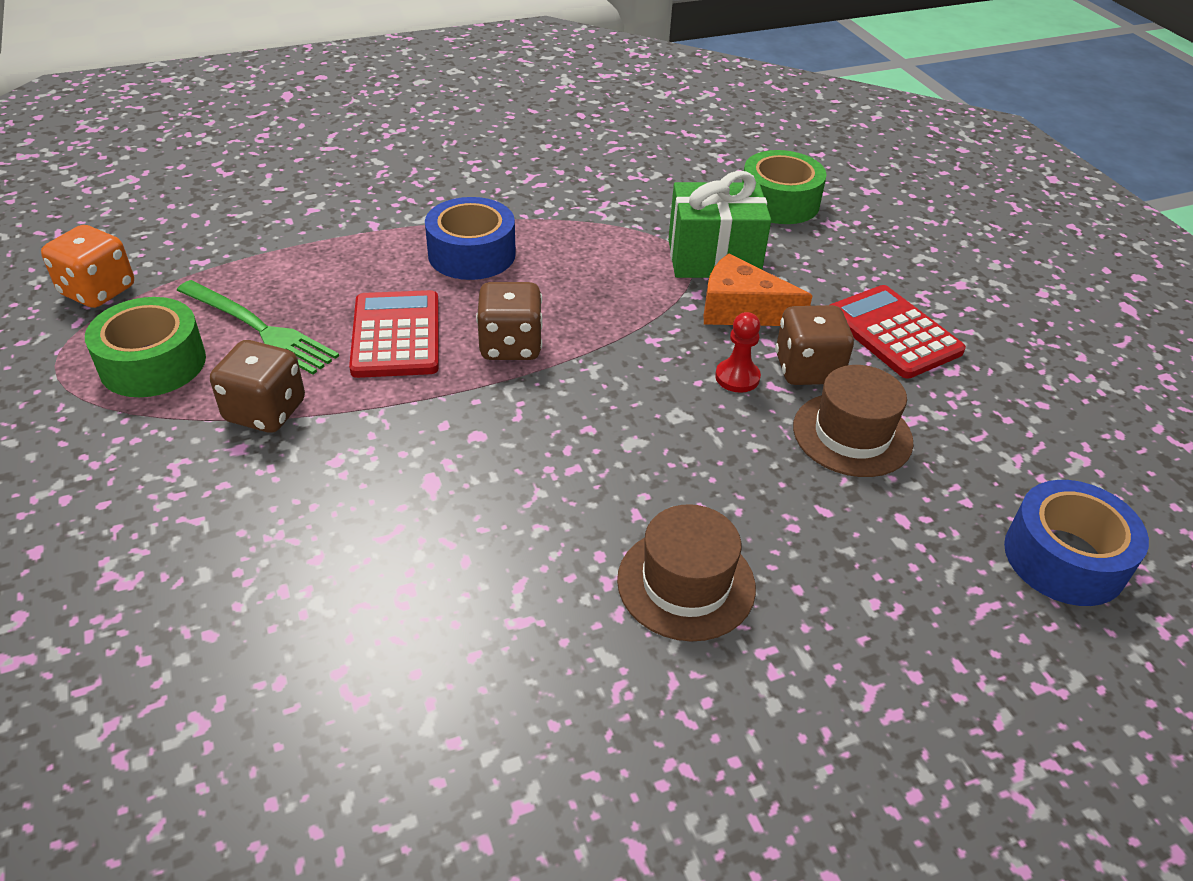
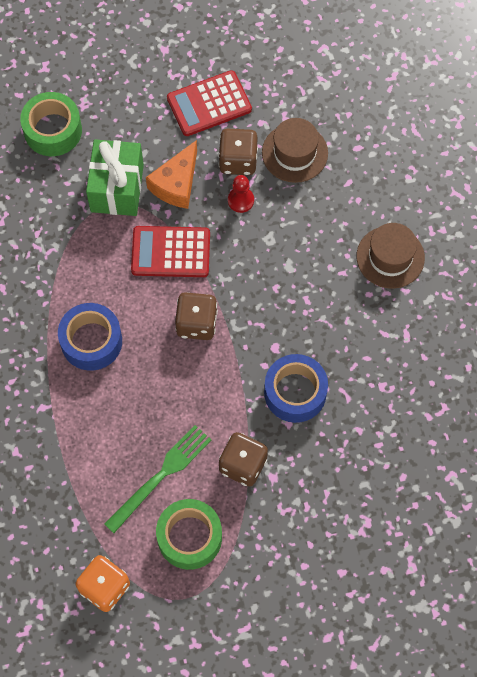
camera: 80 degrees left, 25 degrees up
red calculator [349,290,439,378] -> red calculator moved to [131,226,210,277]
blue tape [1004,480,1149,606] -> blue tape moved to [264,354,328,423]

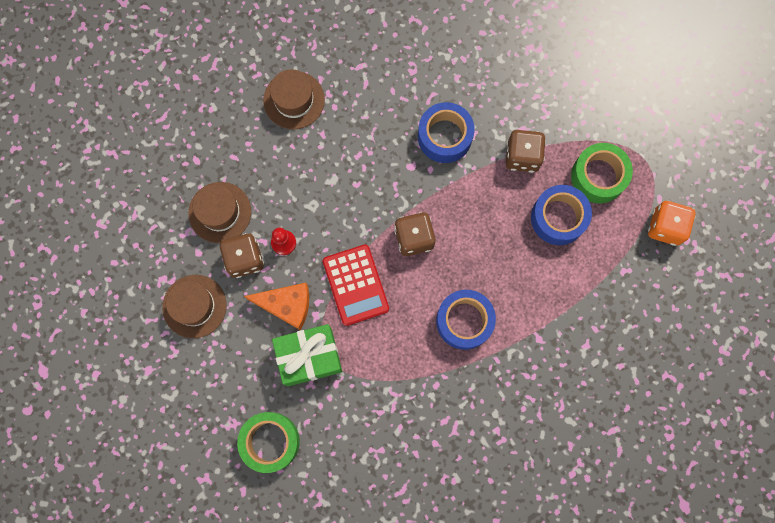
camera: 110 degrees left, 10 degrees up
green fork [104,425,211,533] -> blue tape [531,185,592,245]
red calculator [167,70,252,136] -> brown hat [162,275,227,338]

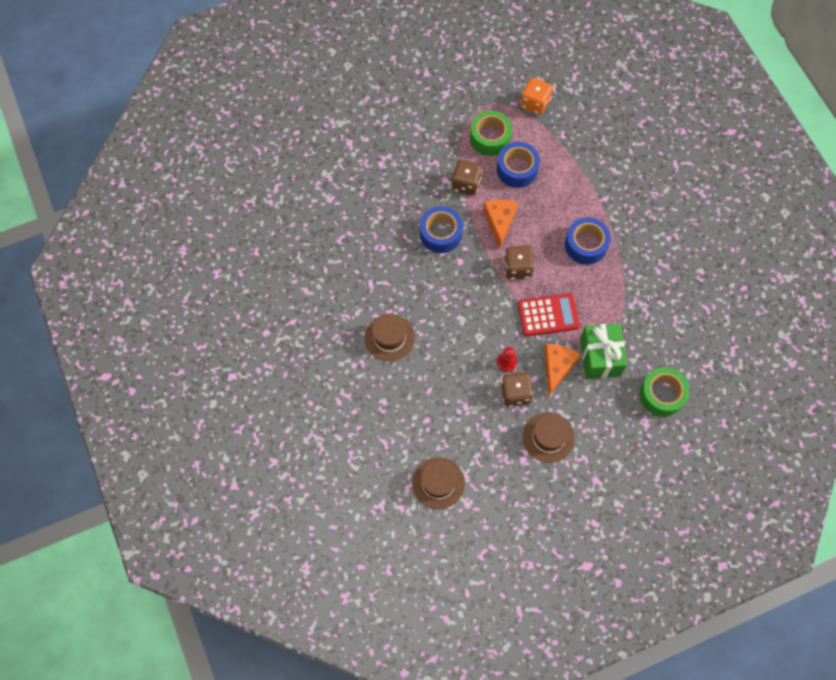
camera: 80 degrees left, 10 degrees down
brown hat [188,182,251,243] -> brown hat moved to [412,457,465,509]
none -> orange cheese [483,200,518,248]

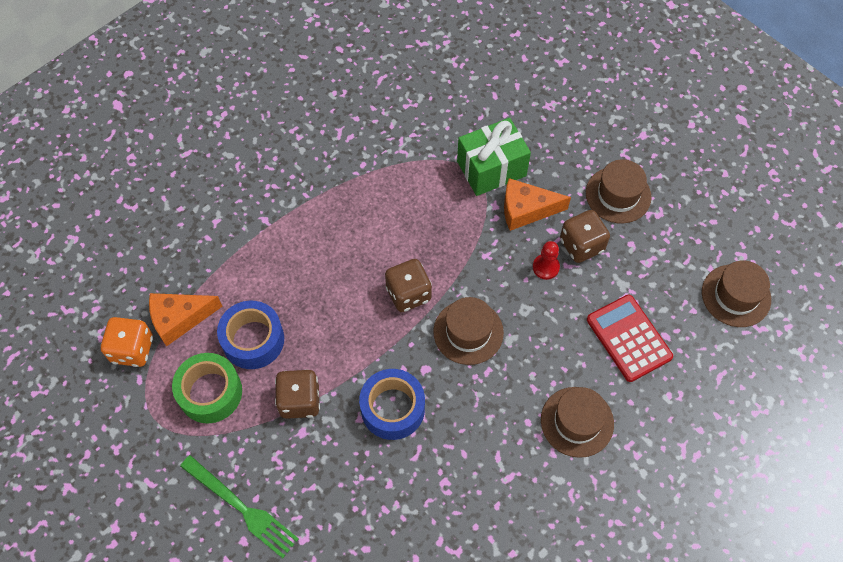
camera: 110 degrees left, 5 degrees down
orange cheese [483,200,518,248] -> orange cheese moved to [149,293,223,347]
red calculator [518,293,580,337] -> red calculator moved to [587,295,673,382]
blue tape [565,217,611,265] -> none
green tape [639,367,690,417] -> none
none -> green fork [180,455,299,558]
none -> brown hat [433,297,504,365]

